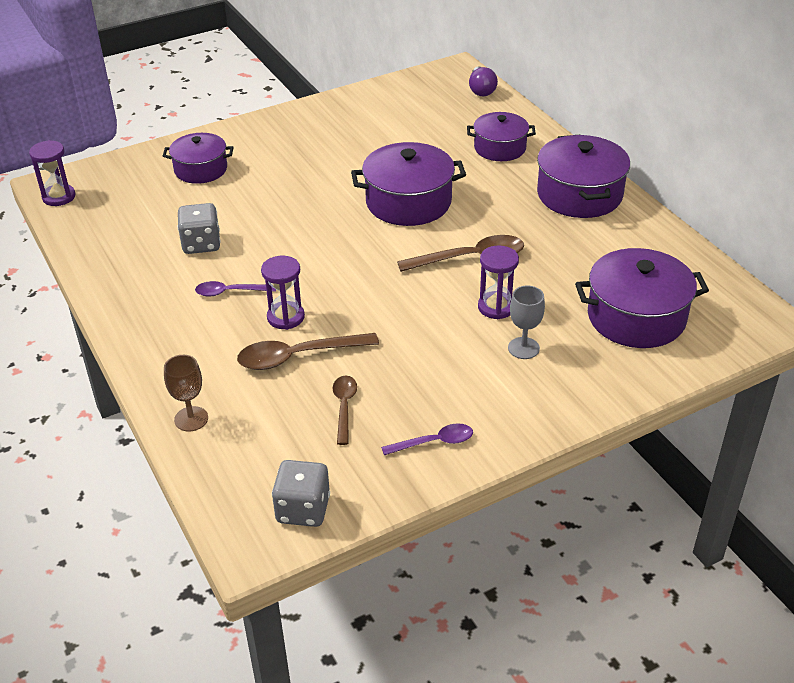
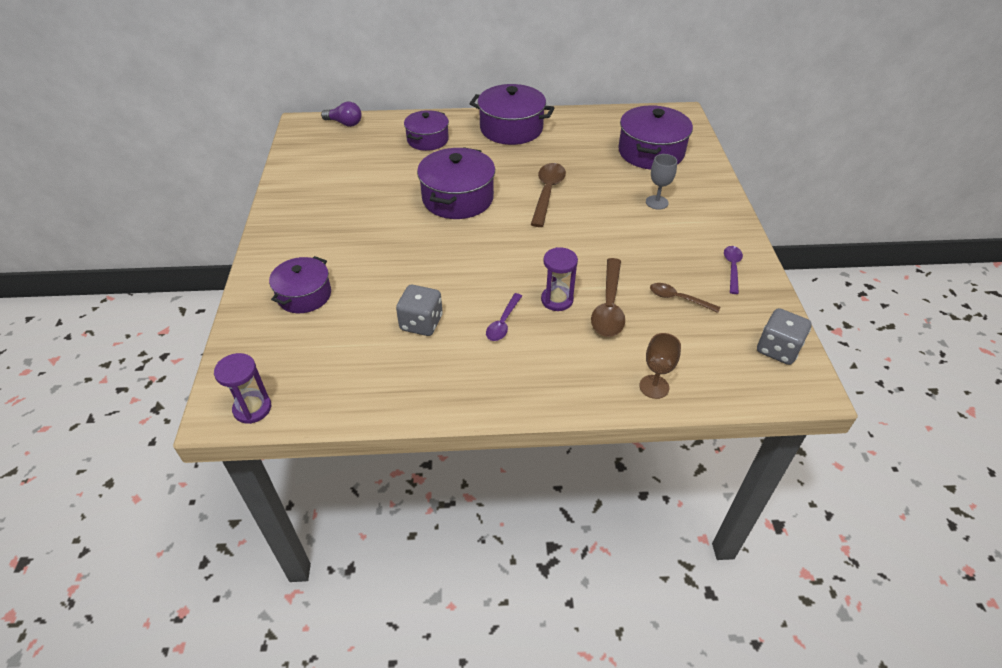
camera: 65 degrees left, 5 degrees up
purple hourglass [478,246,519,319] -> none

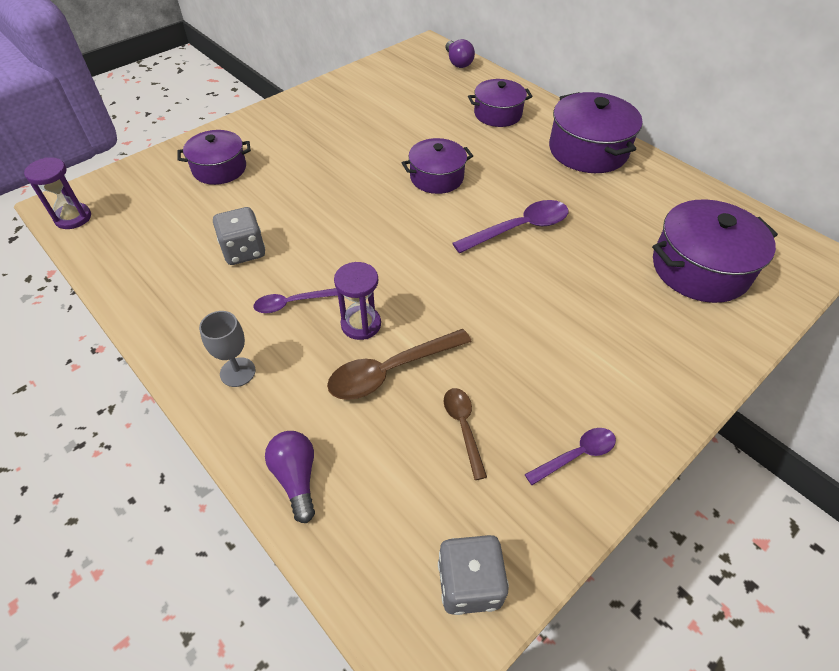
camera: 50 degrees right, 5 degrees up
purple pot [417,147,495,219] -> purple pot [402,138,473,194], size x0.65
brown spoon [531,163,566,227] -> purple spoon [452,200,568,253]
brown goblet [639,333,681,399] -> purple light bulb [265,431,315,523]
grey goblet [646,154,677,210] -> grey goblet moved to [199,311,256,387]

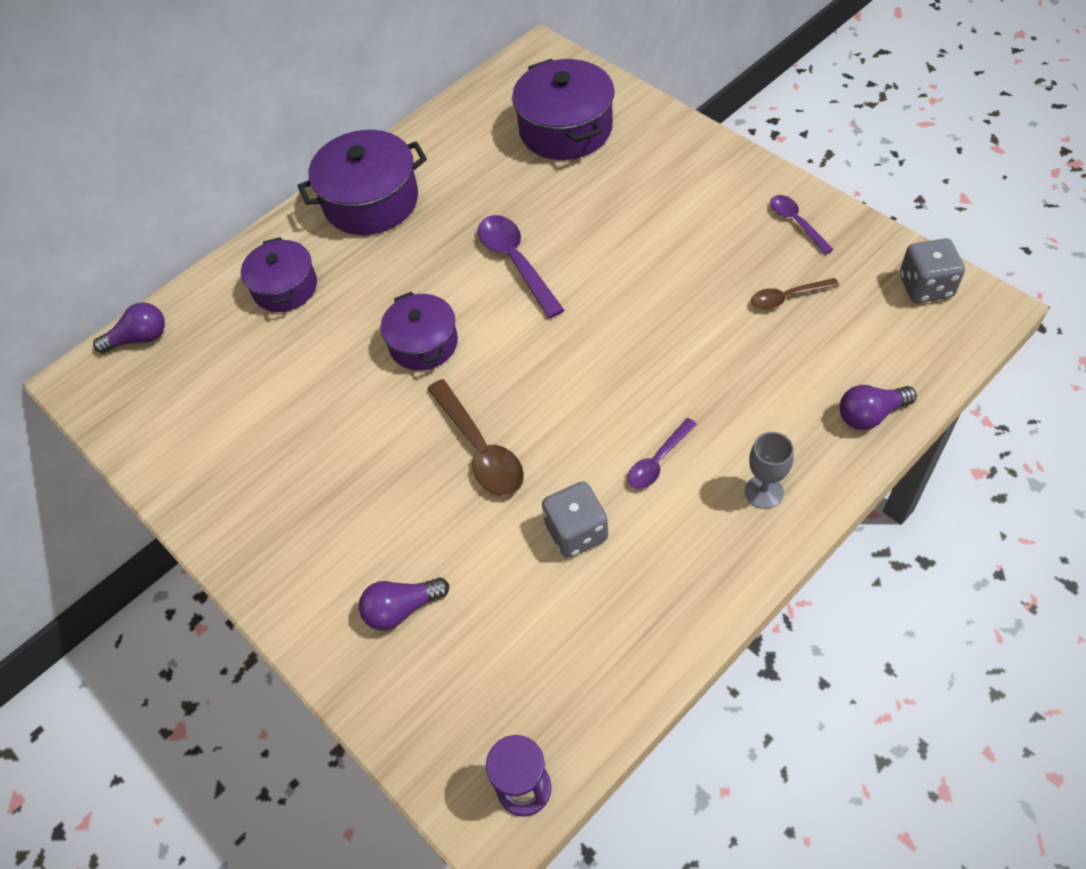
camera: 85 degrees left, 5 degrees up
purple pot [177,130,251,185] -> purple light bulb [359,577,449,630]
purple spoon [253,288,338,313] -> purple spoon turned 60 degrees clockwise [628,418,697,489]
brown spoon [327,329,472,400] -> brown spoon moved to [427,379,524,496]
purple hourglass [334,262,381,340] -> none

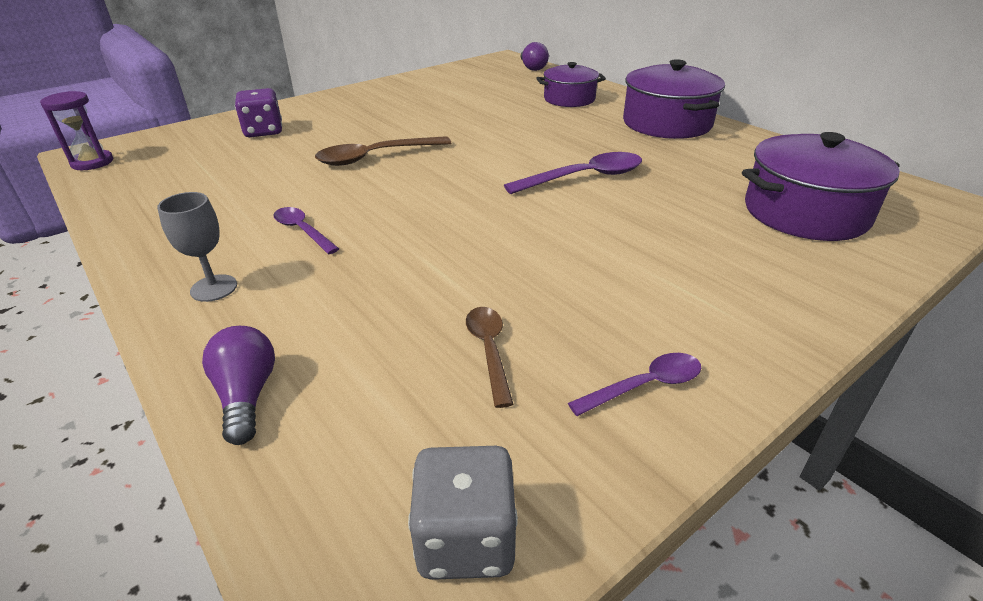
camera: 90 degrees right, 20 degrees down
purple light bulb [359,577,449,630] -> purple dice [235,88,282,137]
purple pot [380,292,458,371] -> none
grey dice [542,481,608,558] -> none

